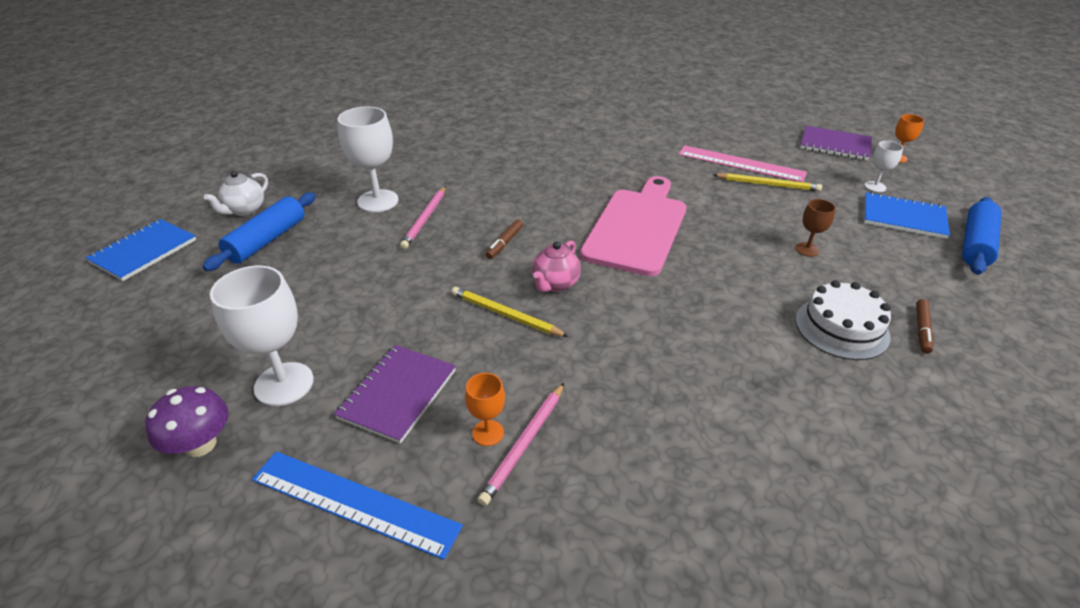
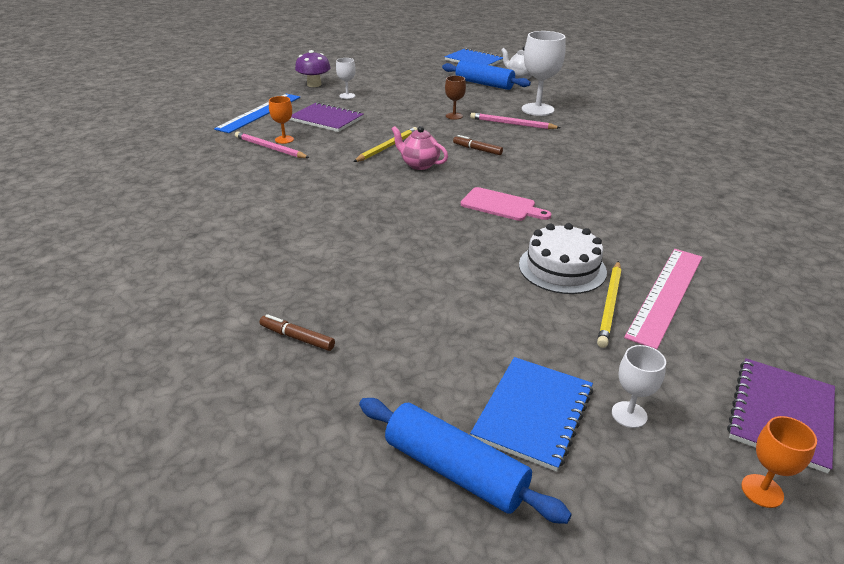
camera: 95 degrees right, 5 degrees down
white goblet [210,266,314,406] -> white goblet [336,58,356,99], size x0.52
pink cutting board [580,176,686,276] -> pink cutting board [461,187,551,221], size x0.52
brown goblet [795,199,836,257] -> brown goblet moved to [445,76,466,120]
white cake [795,280,891,360] -> white cake moved to [519,223,607,294]

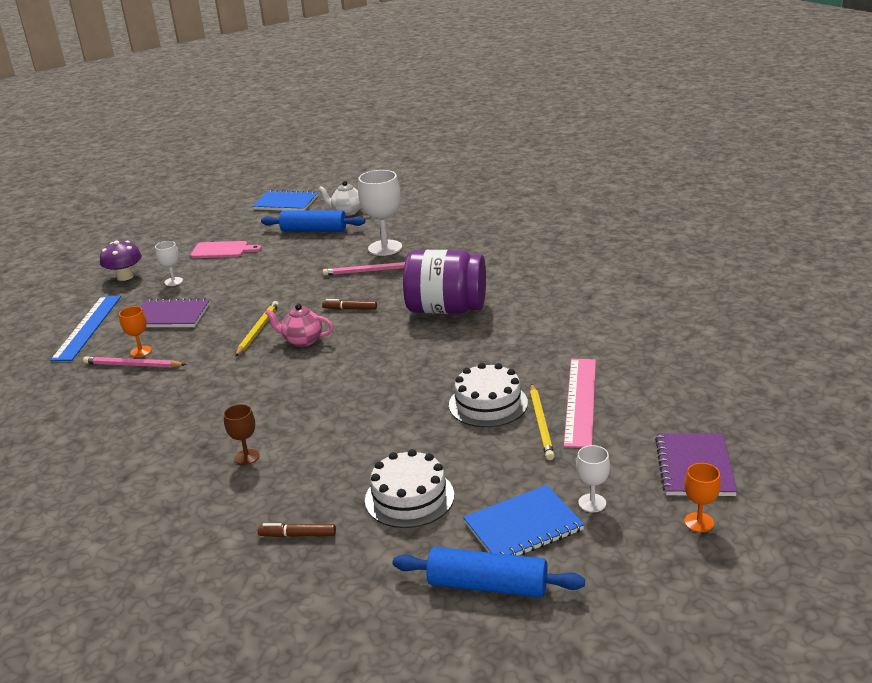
camera: 20 degrees left, 5 degrees down
brown goblet [445,76,466,120] -> brown goblet moved to [224,404,259,465]
pink cutting board [461,187,551,221] -> pink cutting board moved to [191,241,261,258]
blue notebook [470,357,593,472] -> blue notebook turned 60 degrees clockwise [463,485,585,556]
none -> white cake [365,449,454,528]
none -> purple jar [403,250,486,314]

